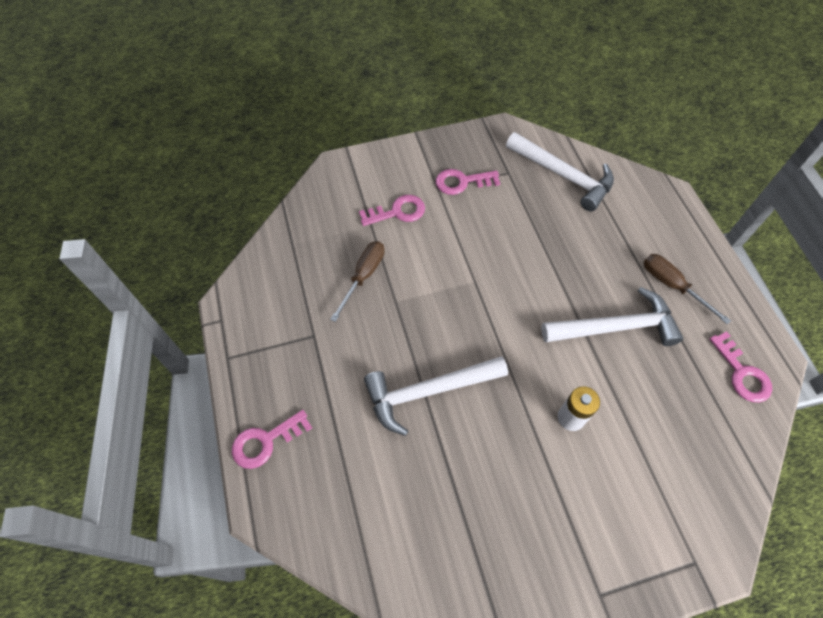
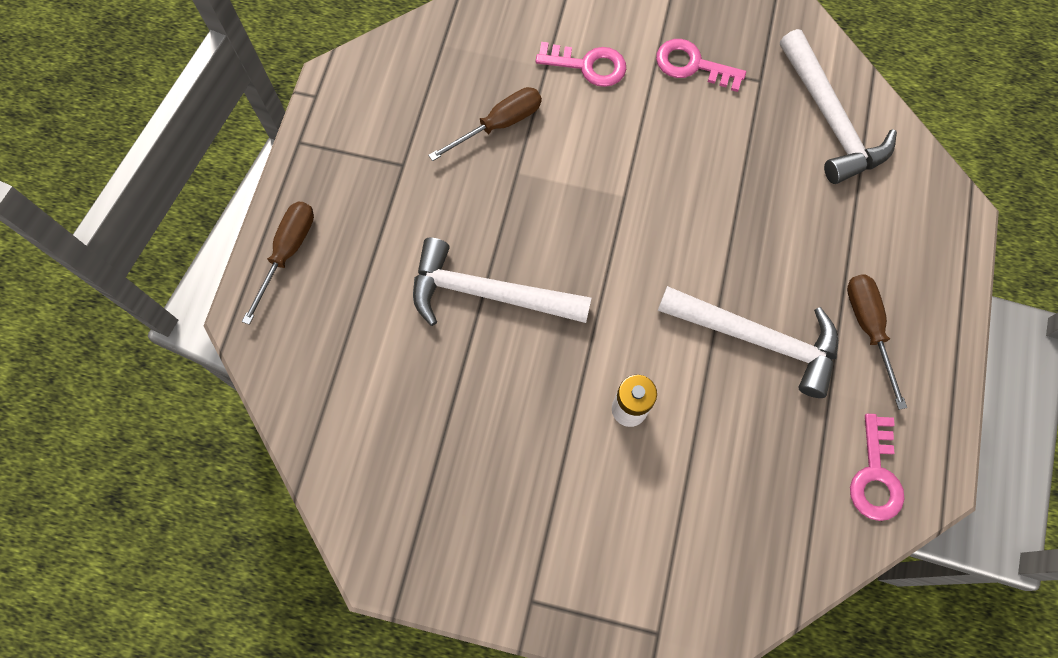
camera: 30 degrees right, 10 degrees up
pink key [232,410,312,469] -> brown screwdriver [242,202,314,325]

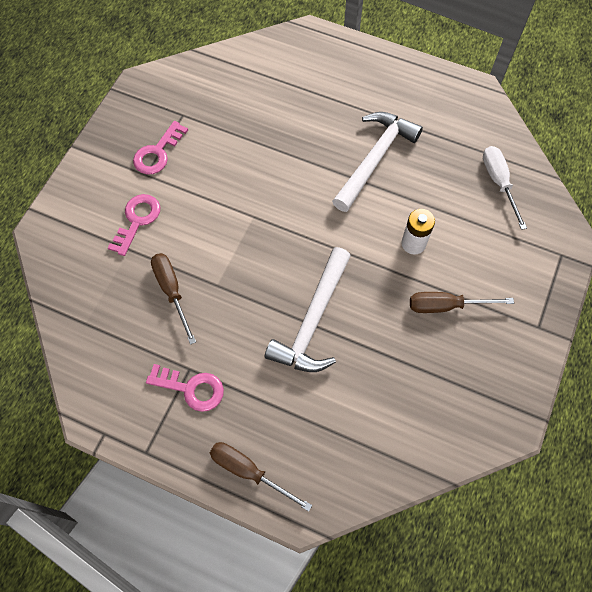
camera: 80 degrees left, 5 degrees down
white hammer [780,29,897,184] -> none
brown screwdriver [847,274,907,410] -> brown screwdriver moved to [410,292,514,313]
pink key [850,414,904,521] -> pink key moved to [146,364,224,412]
none -> white screwdriver [483,146,527,230]

